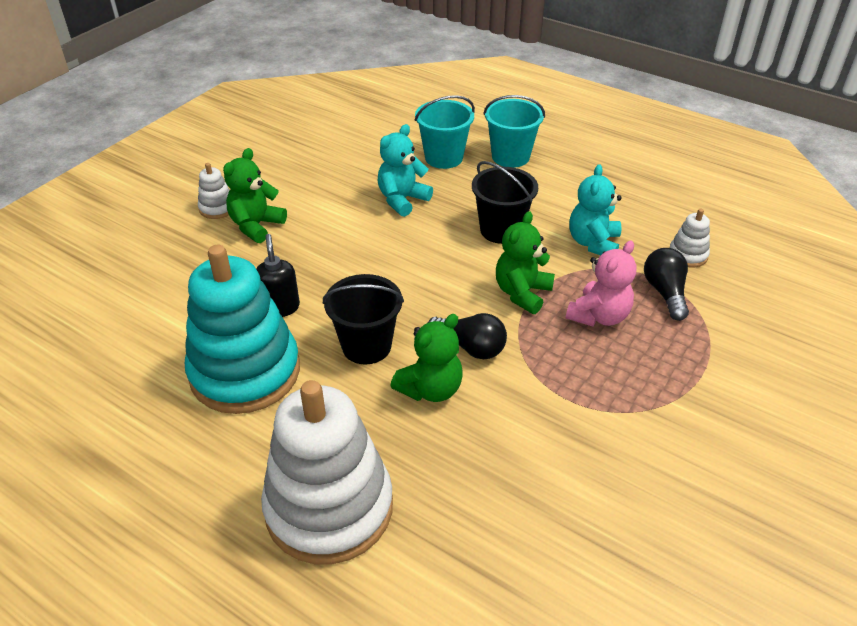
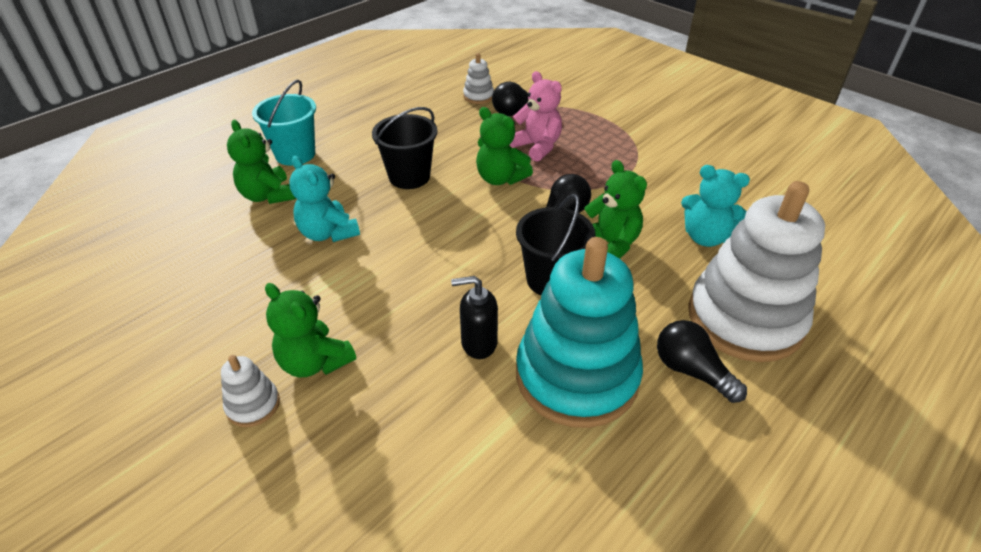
camera: 80 degrees left, 0 degrees up
turquoise bucket [415,95,475,169] -> green teddy bear [227,120,296,204]
turquoise teddy bear [570,164,622,255] -> turquoise teddy bear moved to [681,165,750,247]
none -> black light bulb [657,320,747,403]

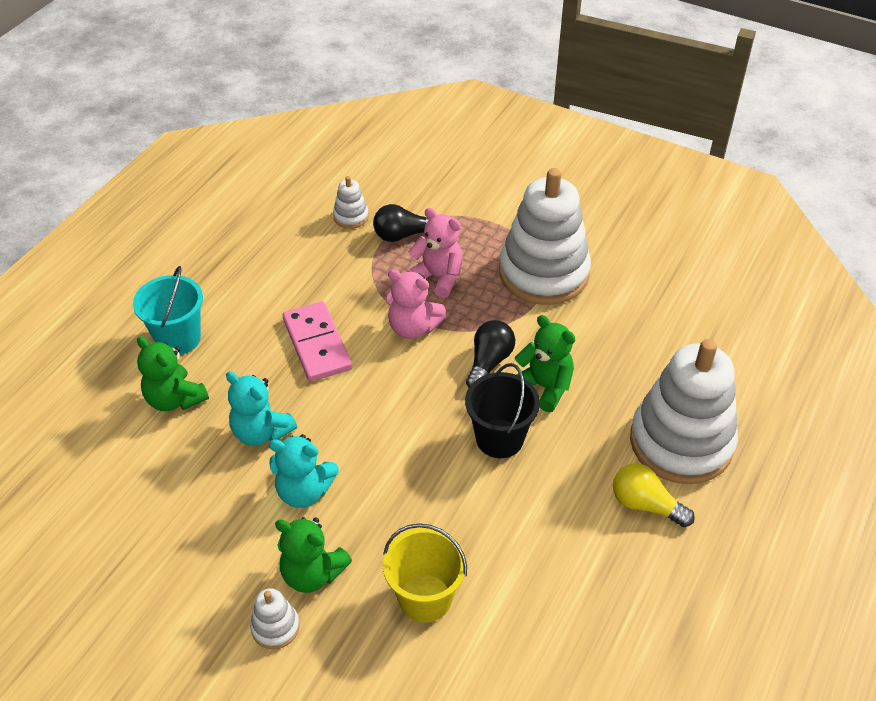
camera: 15 degrees left, 5 degrees up
black bucket [372,107,438,189] -> pink domino [283,301,352,382]
black soap dispenser [451,276,498,359] -> none
green teddy bear [476,107,533,185] -> pink teddy bear [387,269,446,339]
turquoise stacking toy [516,237,643,428] -> none
black light bulb [657,320,747,403] -> yellow light bulb [613,463,695,527]
turquoise teddy bear [681,165,750,247] -> turquoise teddy bear moved to [269,434,339,508]
none -> yellow bucket [383,523,467,623]
none -> white stacking toy [499,168,591,305]

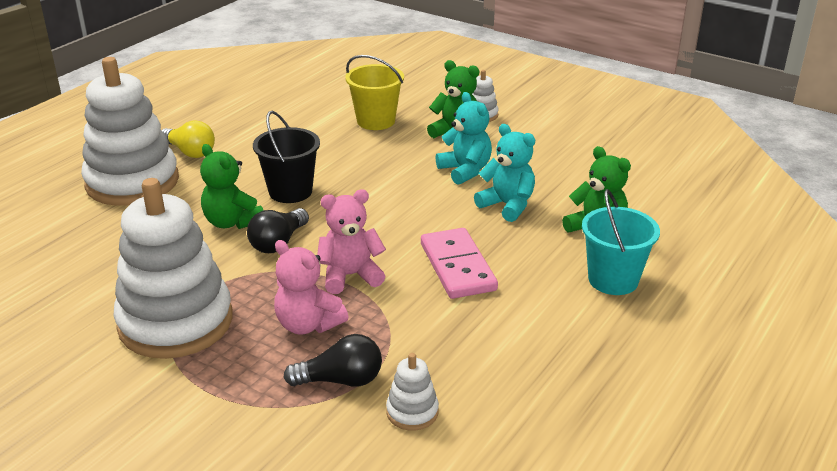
camera: 175 degrees left, 15 degrees down
turquoise teddy bear [269,434,339,508] -> turquoise teddy bear turned 45 degrees clockwise [436,92,492,185]
pink teddy bear [387,269,446,339] -> pink teddy bear turned 45 degrees counterclockwise [317,189,386,294]

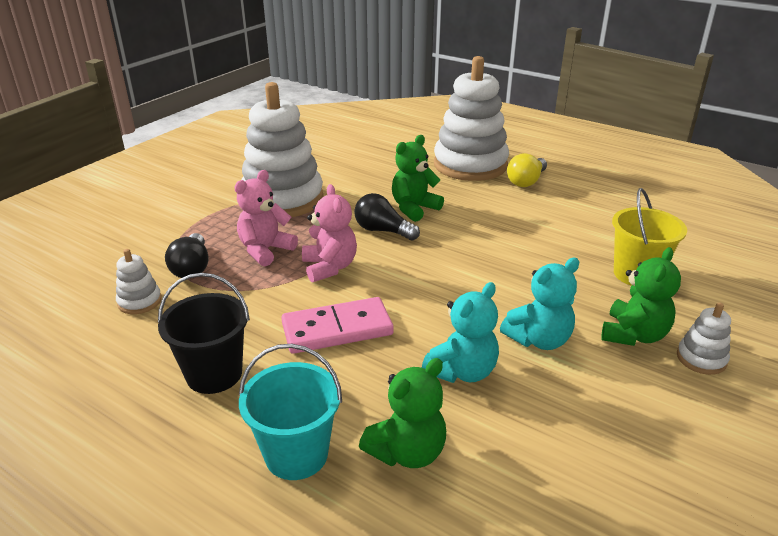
camera: 90 degrees right, 0 degrees up
black bucket [253,111,320,203] -> black bucket moved to [158,273,250,394]

